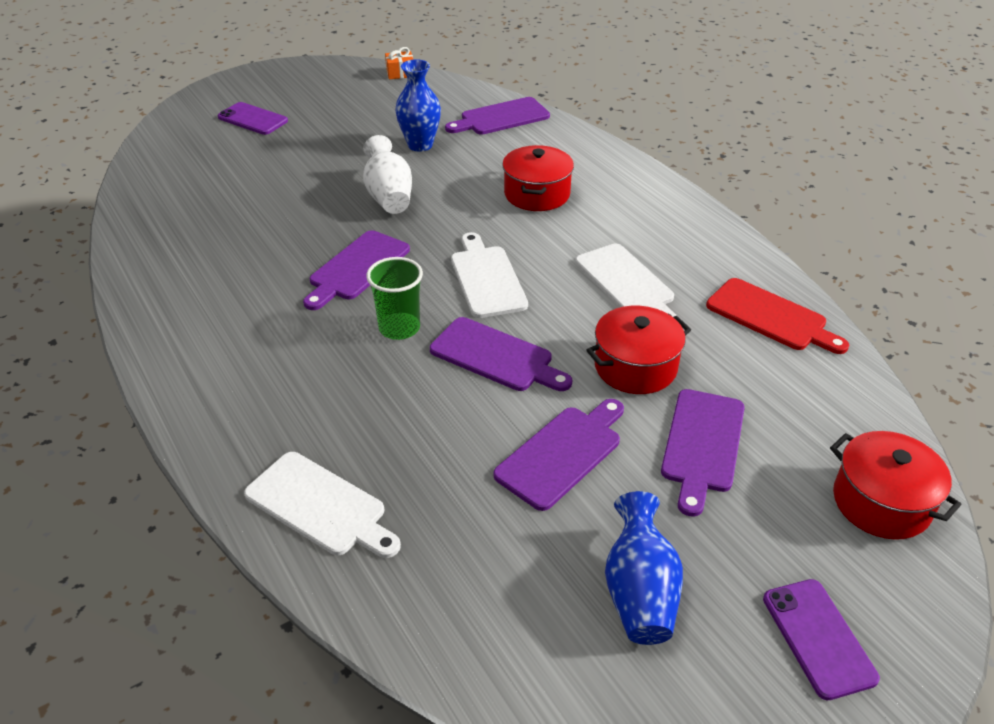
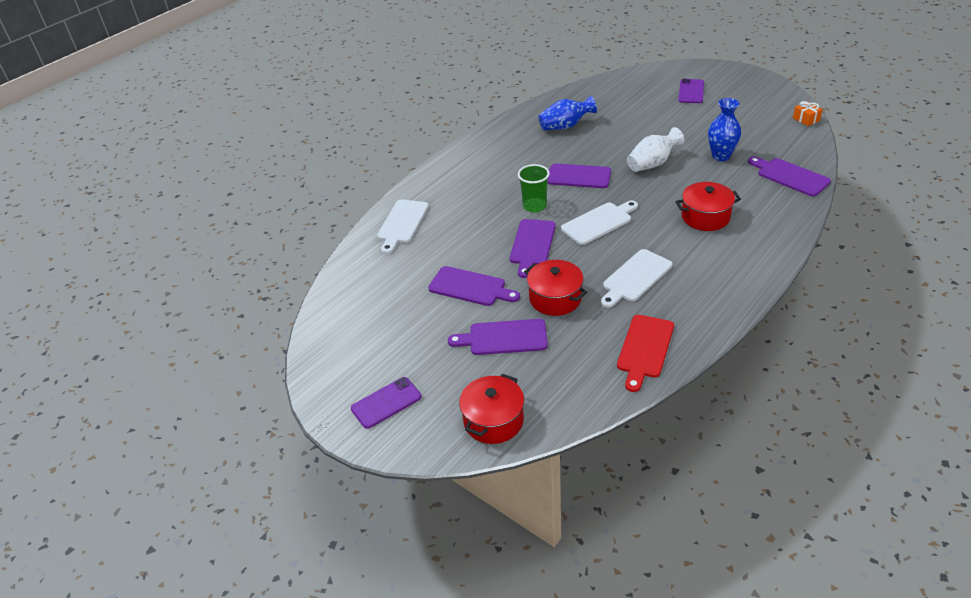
camera: 75 degrees right, 0 degrees up
blue vase [605,491,683,645] -> blue vase moved to [538,96,597,130]

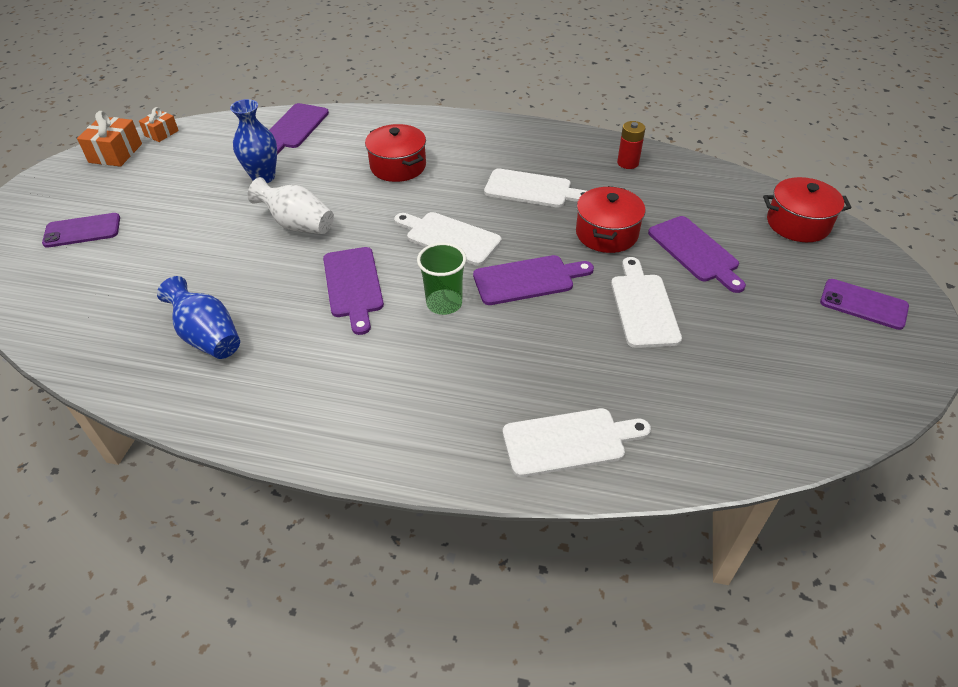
camera: 120 degrees left, 5 degrees up
purple cutting board [428,266,520,306] -> white cutting board [611,257,682,348]
red cutting board [617,315,674,392] -> red battery [617,121,645,169]
none -> orange gift [77,111,142,167]

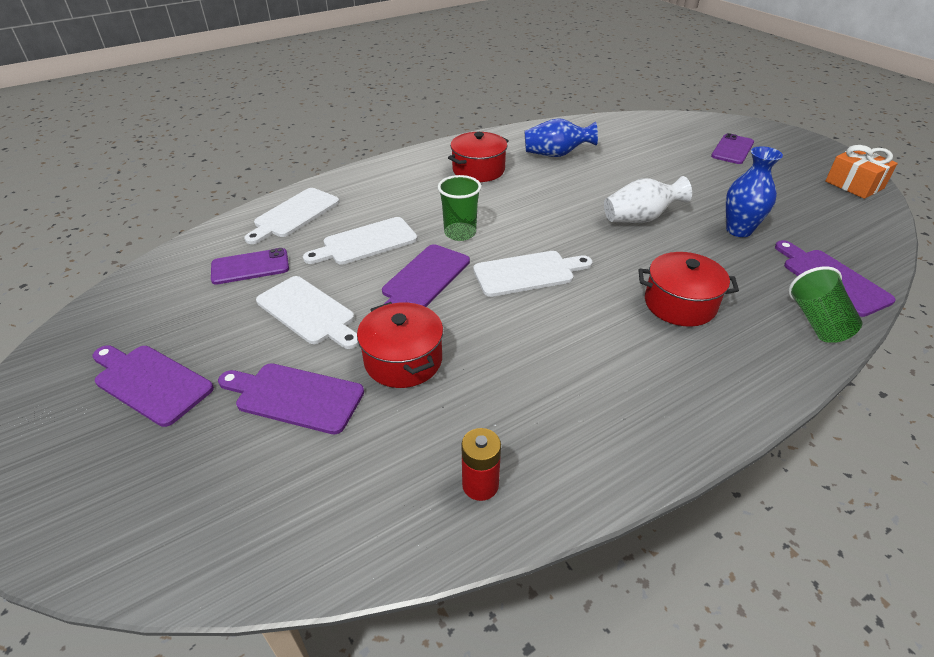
camera: 135 degrees right, 5 degrees down
orange gift [139,107,179,142] -> none
purple cutting board [323,247,384,335] -> purple cutting board moved to [93,345,214,427]
white cutting board [484,168,587,208] -> white cutting board moved to [303,217,418,265]
red pot [763,177,852,242] -> red pot moved to [448,132,509,182]
purple phone [820,279,909,330] -> purple phone moved to [211,248,289,285]
none -> green cup [788,266,862,343]

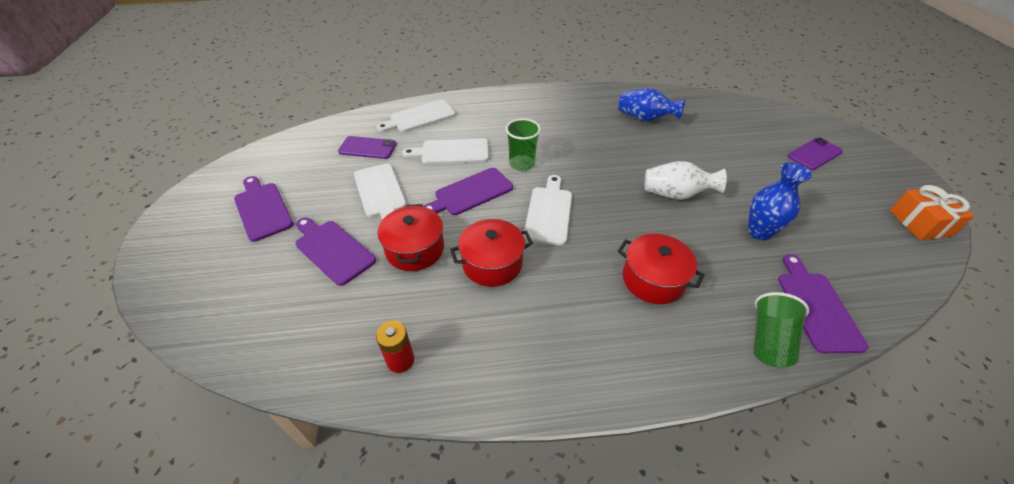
camera: 25 degrees right, 5 degrees up
red pot [448,132,509,182] -> red pot moved to [450,219,533,287]
white cutting board [473,251,593,297] -> white cutting board turned 90 degrees counterclockwise [524,175,572,246]

